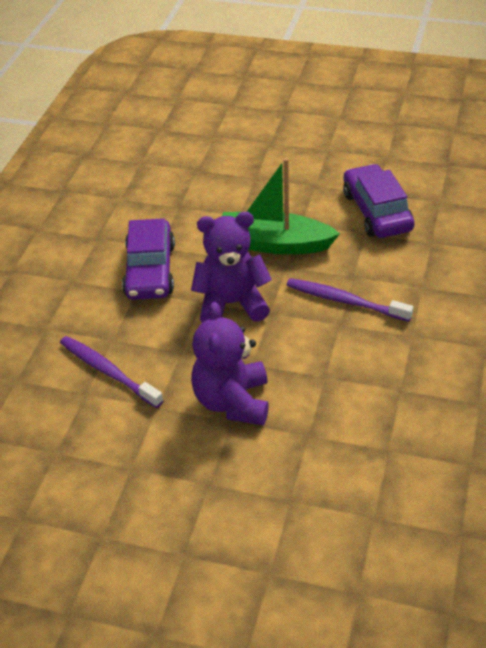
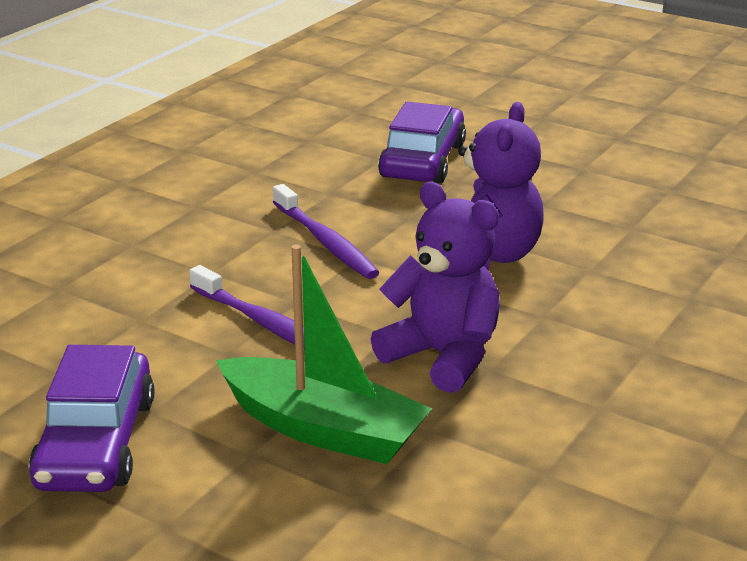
camera: 165 degrees left, 15 degrees down
purple toothbrush [60,336,164,408] -> purple toothbrush moved to [273,184,380,279]
purple car [122,218,175,300] -> purple car moved to [378,102,466,184]
purple teddy bear [191,212,272,323] -> purple teddy bear turned 150 degrees counterclockwise [371,182,500,393]

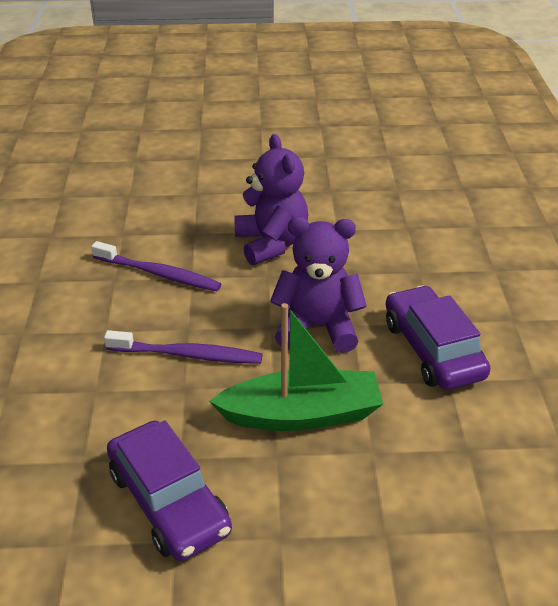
camera: 35 degrees left, 10 degrees up
purple car [378,102,466,184] -> purple car moved to [385,285,491,390]

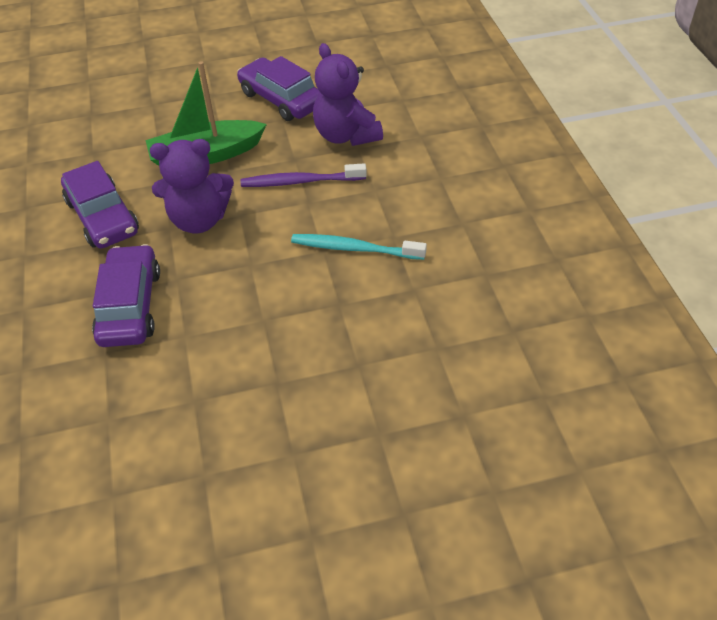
camera: 170 degrees right, 10 degrees up
purple toothbrush [91,241,221,291] -> turquoise toothbrush [291,234,427,260]
purple teddy bear [234,134,308,265] -> purple teddy bear moved to [313,43,383,146]
none -> purple car [92,244,160,347]

